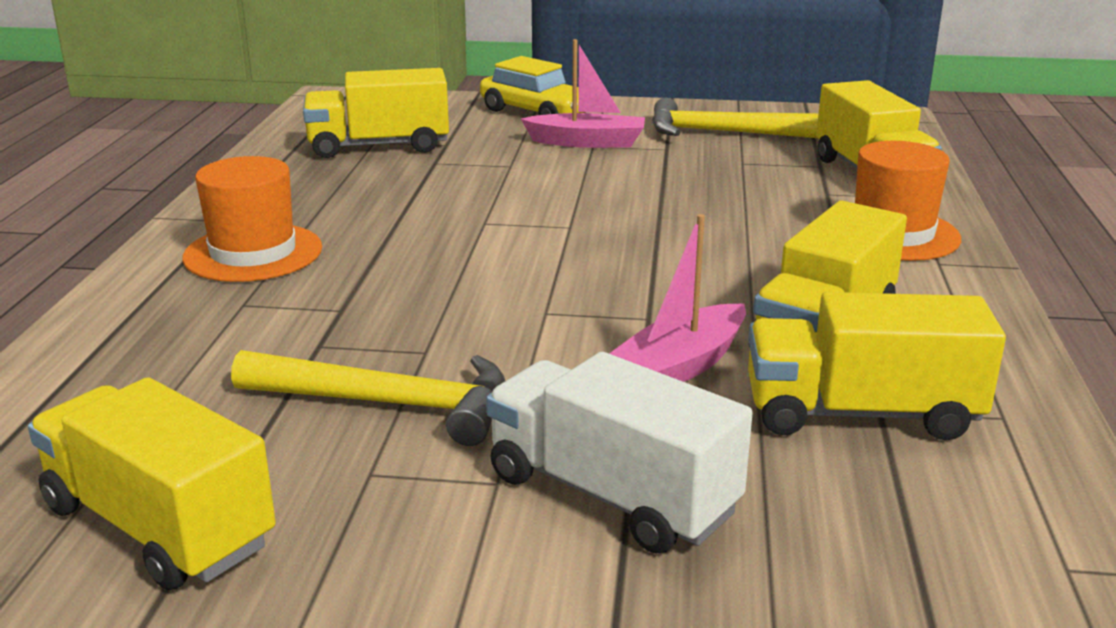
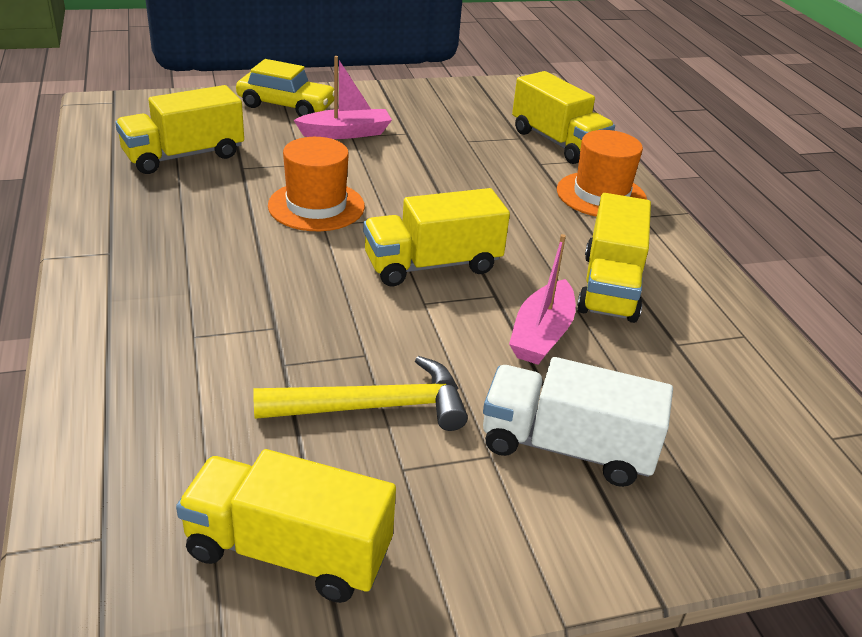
camera: 25 degrees left, 10 degrees up
orange hat [182,156,322,282] -> orange hat moved to [268,137,365,231]
yellow hammer [652,98,819,138] -> none
yellow truck [748,292,1006,440] -> yellow truck moved to [363,188,510,286]

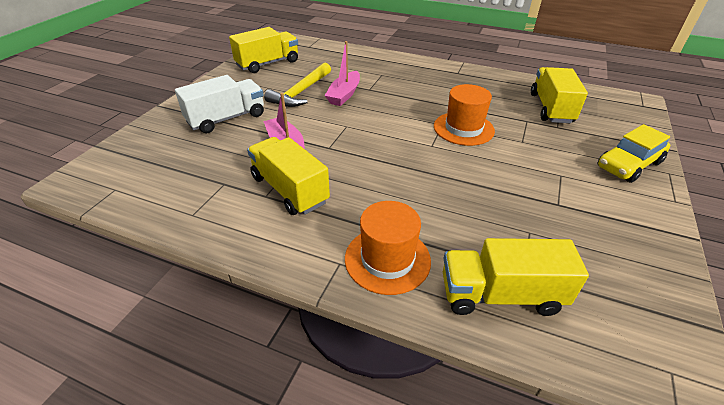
camera: 130 degrees right, 5 degrees up
pink boat [294,56,392,139] -> pink boat moved to [325,41,360,106]
yellow truck [363,188,510,286] -> none

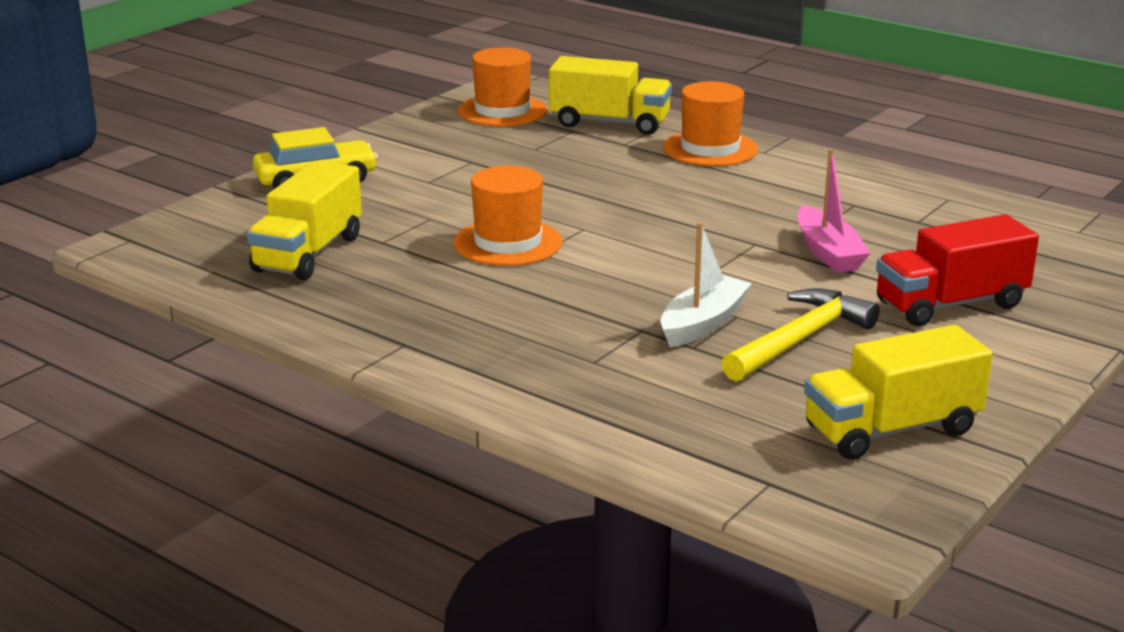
camera: 165 degrees left, 15 degrees down
white truck [175,75,264,133] -> red truck [876,214,1039,326]
yellow truck [247,137,330,215] -> none
pink boat [325,41,360,106] -> white boat [661,222,752,347]
none -> orange hat [458,47,547,126]

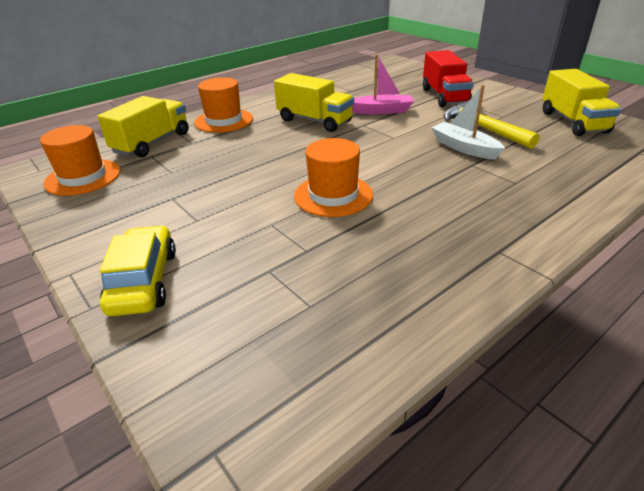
camera: 75 degrees left, 10 degrees up
yellow truck [247,161,362,280] -> yellow truck moved to [274,73,354,132]

